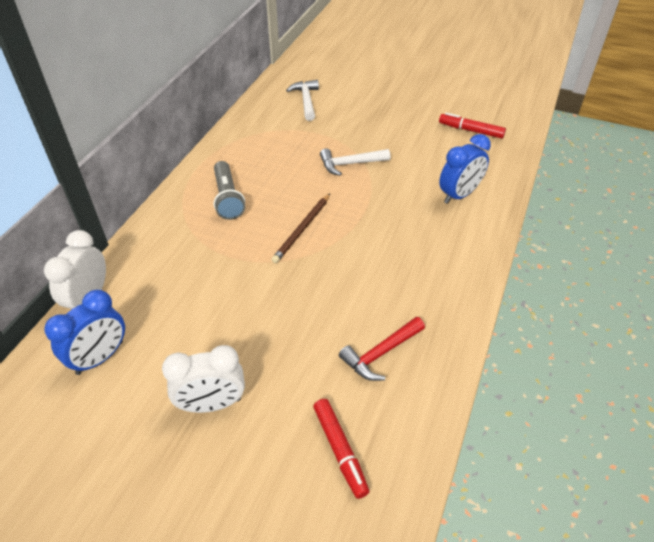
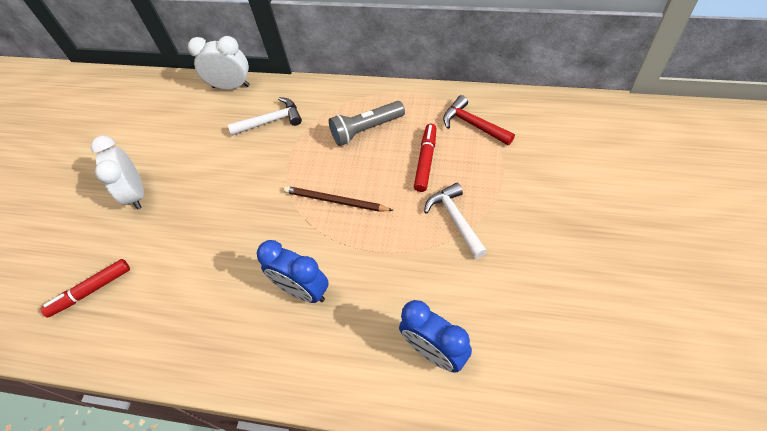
camera: 85 degrees right, 10 degrees up
blue clock [44,290,125,375] -> blue clock moved to [257,240,329,303]
white hammer [286,80,319,121] -> white hammer moved to [228,97,302,136]
red hammer [339,317,425,381] -> red hammer moved to [443,95,515,145]
red marker [439,113,506,139] -> red marker moved to [414,124,436,192]

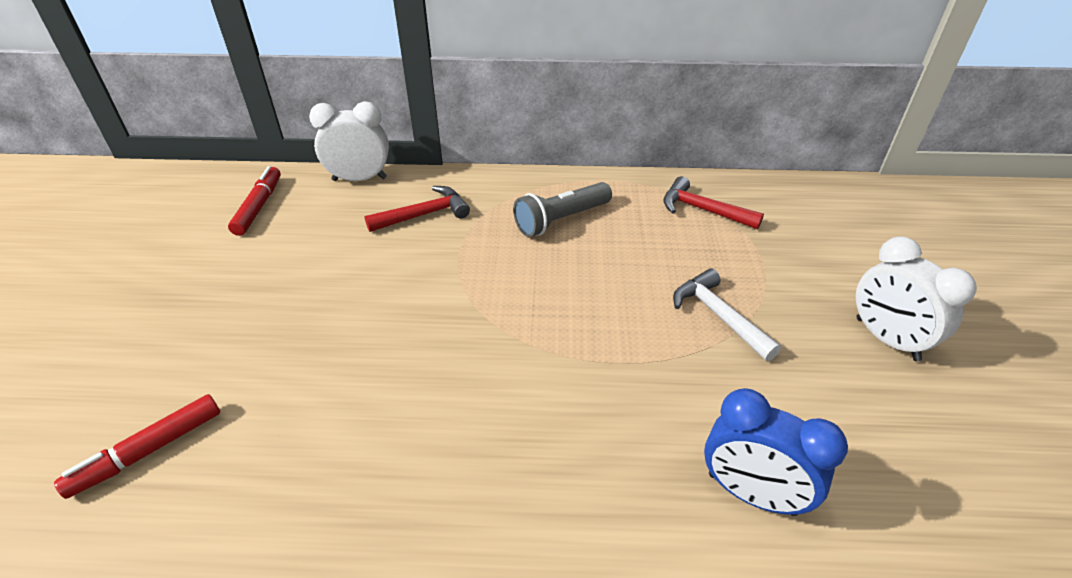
camera: 15 degrees left, 15 degrees down
white clock [91,136,144,210] -> white clock moved to [856,236,977,361]
white hammer [228,97,302,136] -> red hammer [364,186,470,232]
blue clock [257,240,329,303] -> none
brown pencil [284,186,394,212] -> none
red marker [414,124,436,192] -> red marker moved to [228,166,281,236]

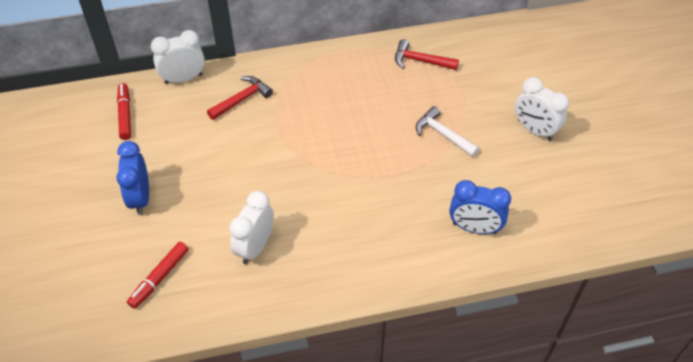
camera: 15 degrees left, 10 degrees up
grey flashlight [513,182,612,237] -> none
none -> blue clock [116,141,149,215]
none -> white clock [229,191,274,264]

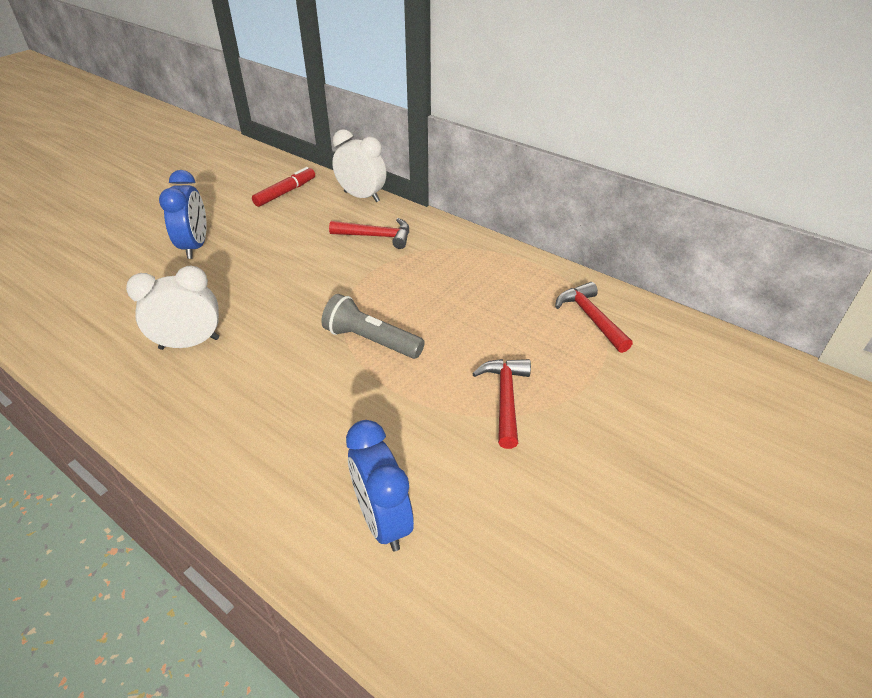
camera: 50 degrees right, 10 degrees down
blue clock [116,141,149,215] -> blue clock turned 135 degrees clockwise [159,170,207,259]
red marker [127,242,189,309] -> none
white hammer [416,106,480,157] -> red hammer [472,359,531,449]
white clock [515,77,569,141] -> none
none -> grey flashlight [321,294,425,359]

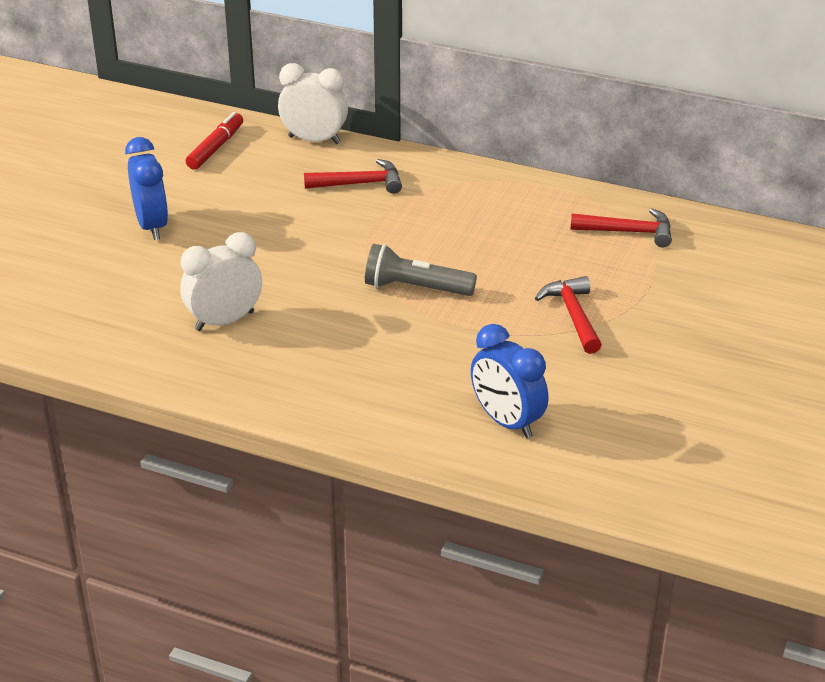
camera: 15 degrees left, 5 degrees down
red hammer [555,282,633,353] -> red hammer turned 135 degrees clockwise [570,208,672,247]

